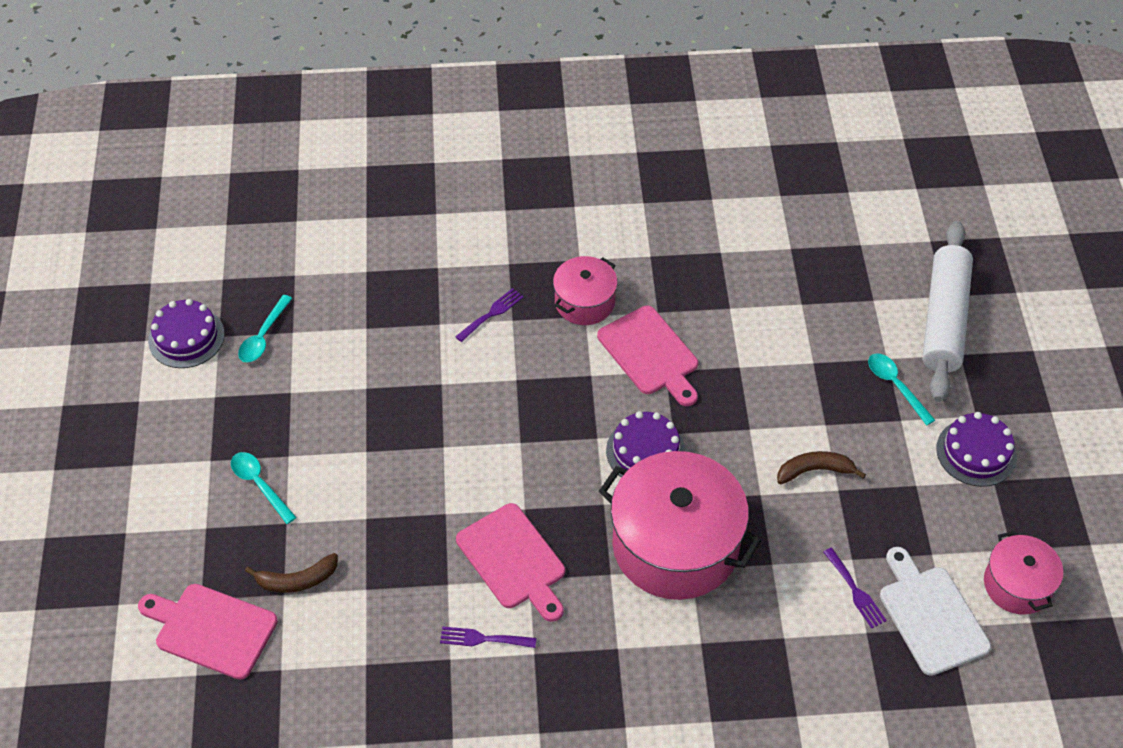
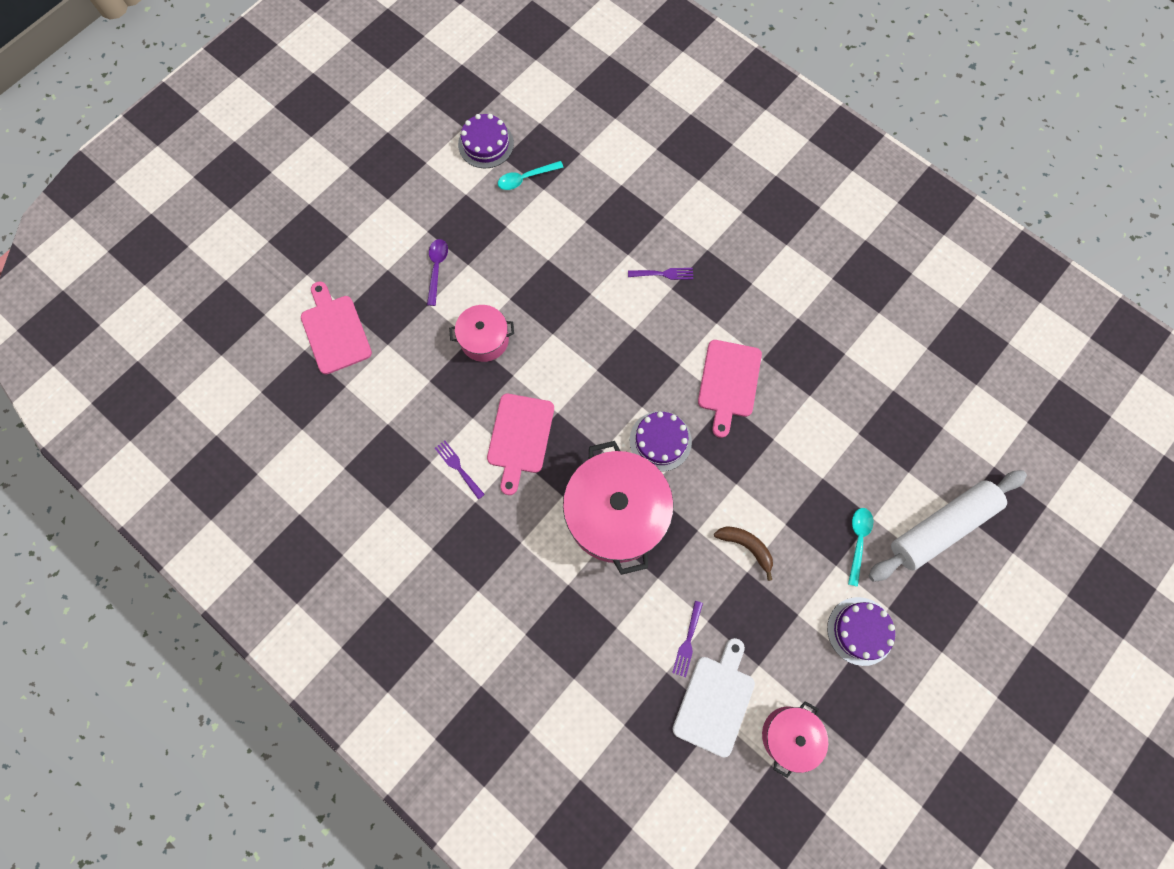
camera: 45 degrees right, 20 degrees up
turquoise spoon [231,452,297,524] -> purple spoon [427,239,448,306]
brown banana [245,553,338,593] -> none
pink pot [553,256,618,325] -> pink pot moved to [449,305,514,362]

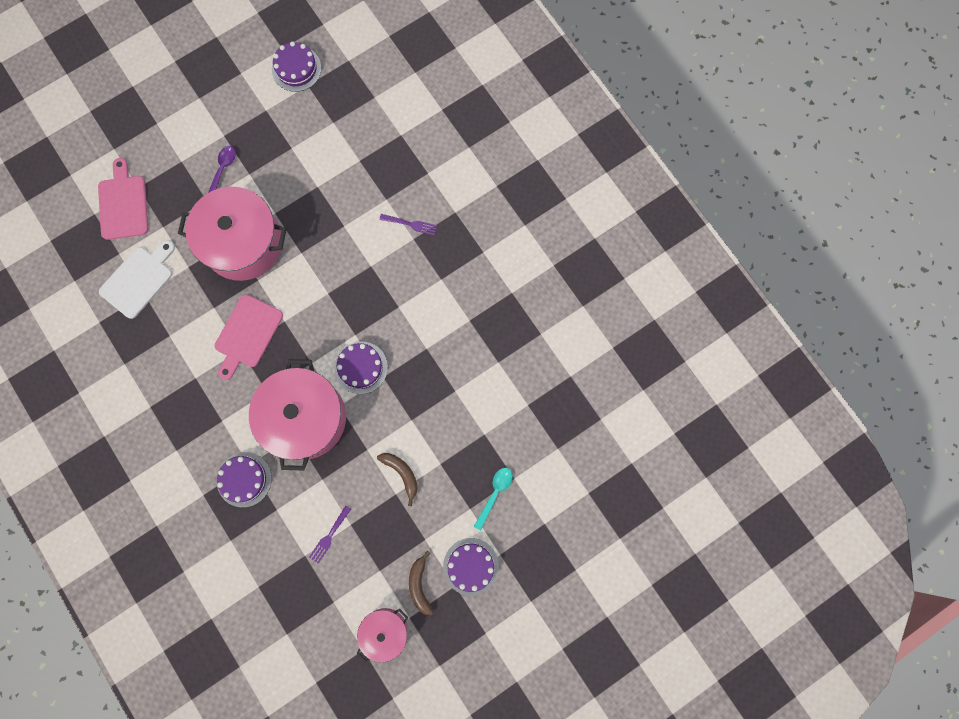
camera: 15 degrees right, 5 degrees up
purple fork [435,440,485,500] -> none
pink pot [449,305,514,362] -> pink pot [178,187,287,281], size x1.89
turquoise spoon [498,161,564,190] -> none
white cutting board [673,638,755,758] -> white cutting board moved to [99,240,175,319]
pink cutting board [698,340,762,438] -> none
white rolling pin [869,470,1027,582] -> none
none -> purple cake [217,452,272,507]
none -> brown banana [409,551,434,615]

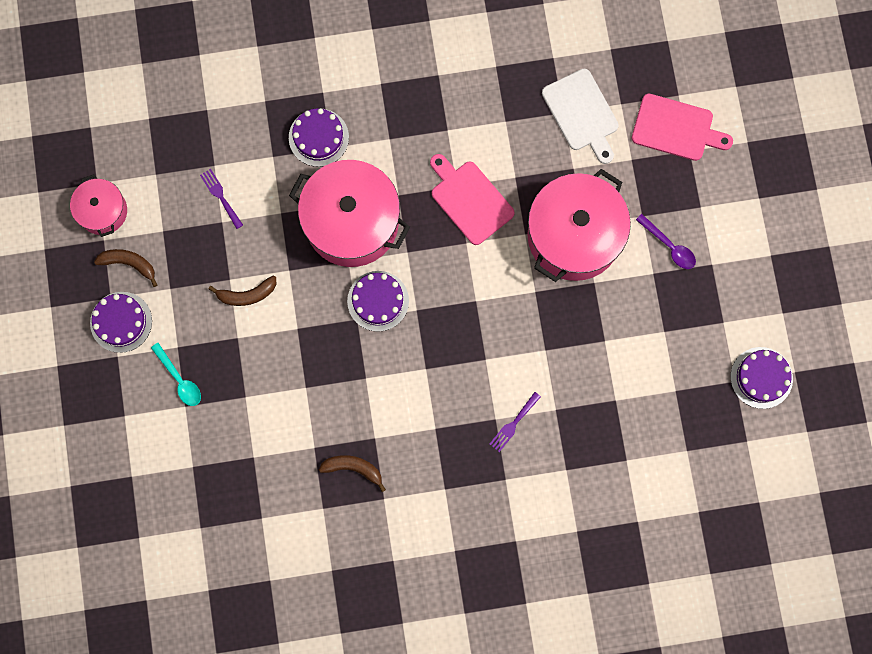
camera: 115 degrees right, 0 degrees up
none -> brown banana [319,455,386,492]

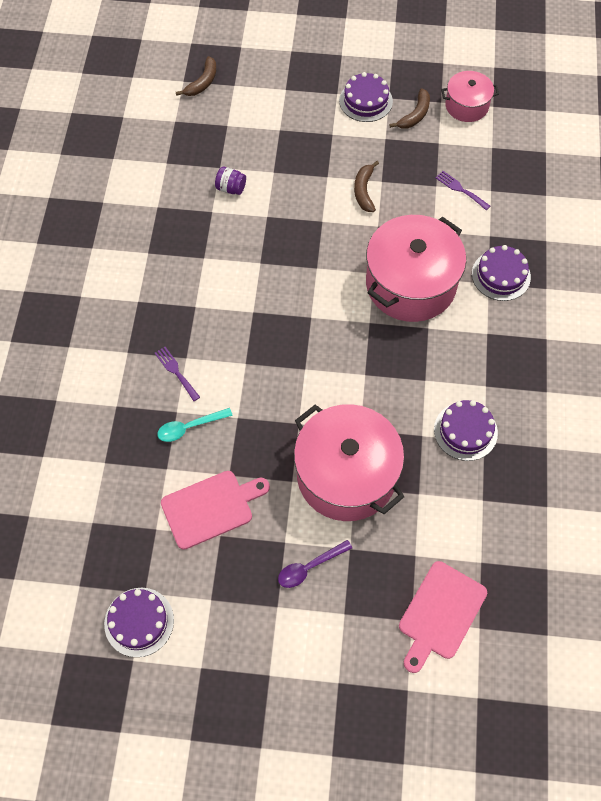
camera: 105 degrees right, 15 degrees down
turquoise spoon [151,343,201,406] -> turquoise spoon moved to [157,408,233,442]
purple fork [200,169,243,229] -> purple fork turned 120 degrees counterclockwise [436,171,490,210]
brown banana [319,455,386,492] -> brown banana moved to [176,56,216,96]
purple cake [347,271,409,332] -> purple cake moved to [434,400,498,461]
pink cutting board [430,154,515,245] -> pink cutting board moved to [161,471,270,550]
white cutting board [542,69,619,164] -> none
none -> purple jar [215,167,246,195]

